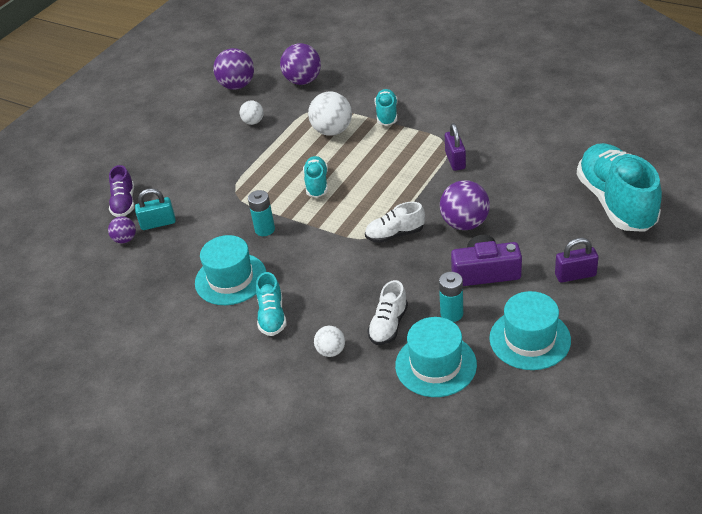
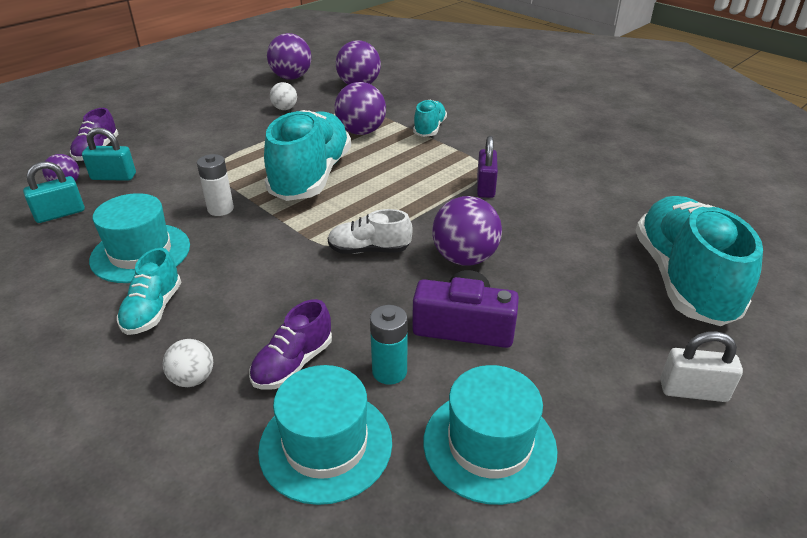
camera: 10 degrees right, 5 degrees down
turquoise battery [248,190,275,236] -> white battery [197,154,234,216]
turquoise shoe [303,156,328,198] -> turquoise shoe [264,110,351,201], size x2.02
white ball [308,92,352,136] -> purple ball [335,82,386,135]
white shoe [367,280,408,345] -> purple shoe [249,299,332,390]
purple padlock [555,238,599,283] -> none
none -> turquoise padlock [23,161,85,223]
none -> white padlock [660,331,743,402]

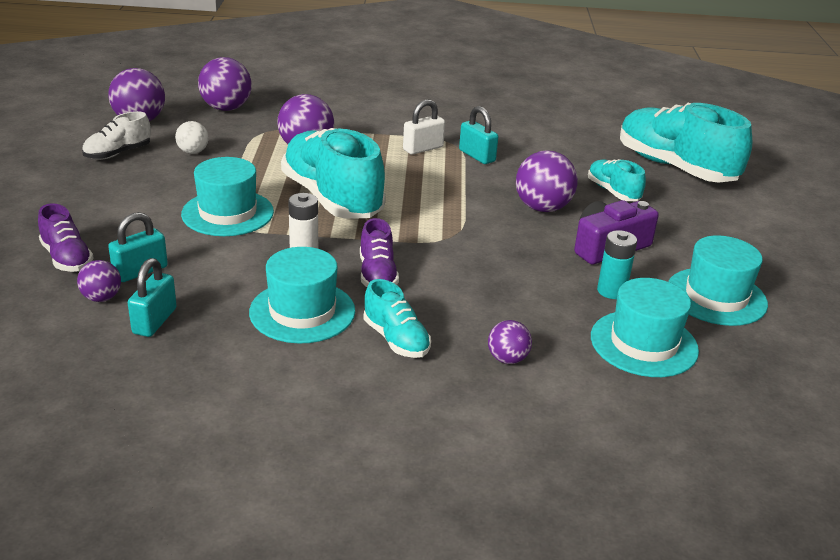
camera: 45 degrees left, 5 degrees down
white ball [163,339,213,387] -> purple ball [488,320,532,364]
purple shoe [249,299,332,390] -> purple shoe moved to [360,218,399,287]
white shoe [328,209,413,254] -> white shoe moved to [82,111,151,160]
turquoise shoe [413,100,447,137] -> turquoise shoe moved to [588,159,646,201]
purple padlock [477,136,498,198] -> turquoise padlock [459,106,498,164]
white padlock [660,331,743,402] -> white padlock moved to [403,100,445,155]
none -> turquoise hat [181,157,274,236]

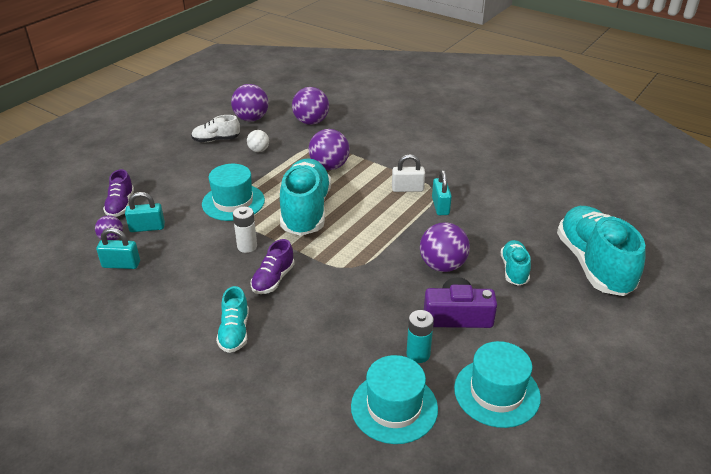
camera: 35 degrees right, 5 degrees up
turquoise padlock [128,258,177,337] -> turquoise padlock turned 45 degrees clockwise [96,228,140,269]
turquoise hat [249,247,355,344] -> none
purple ball [488,320,532,364] -> none

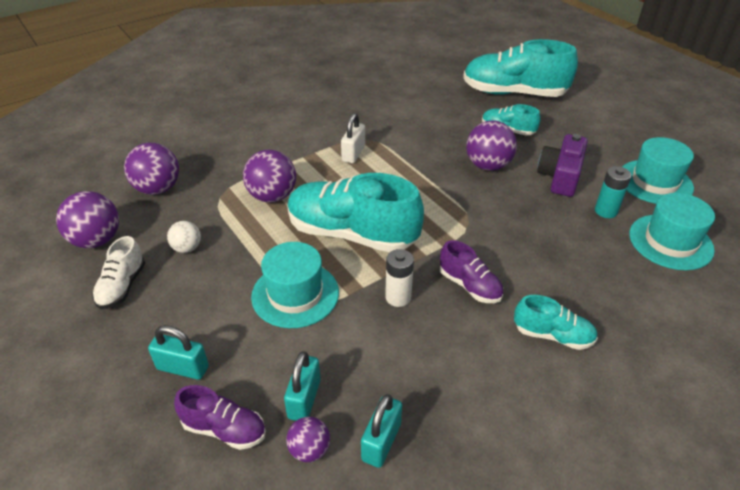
camera: 70 degrees left, 5 degrees up
turquoise padlock [432,170,452,215] -> turquoise padlock moved to [148,325,209,380]

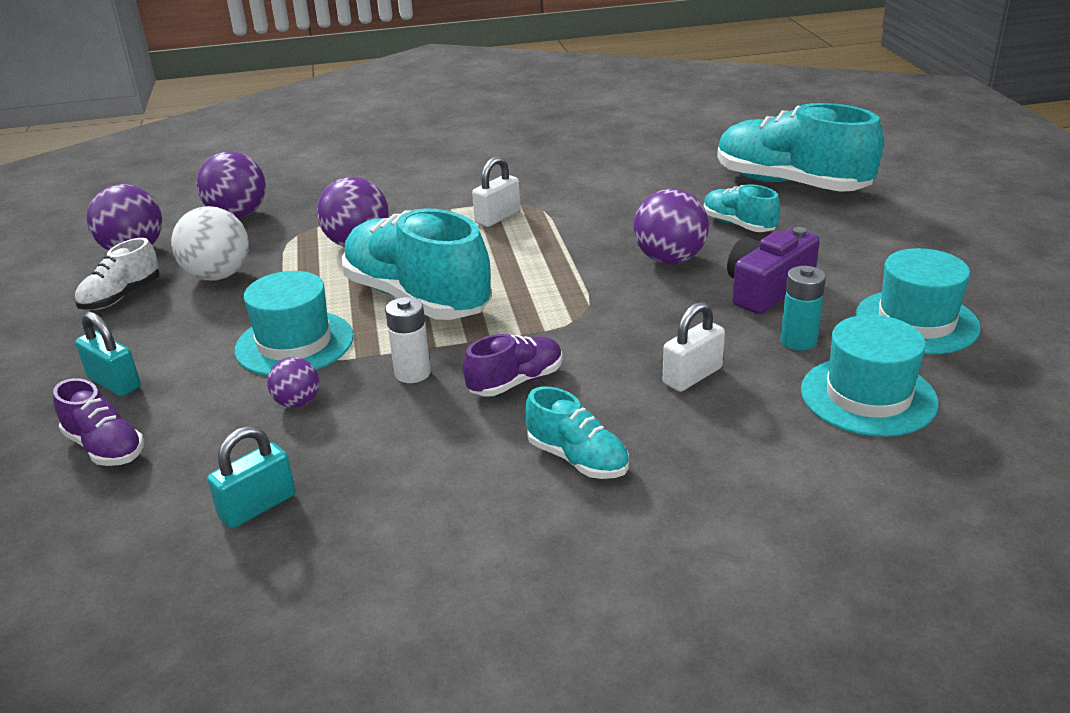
camera: 25 degrees right, 10 degrees down
white ball [167,221,201,253] -> white ball [171,206,249,281], size x1.77
turquoise padlock [284,351,321,421] -> none
purple ball [286,417,330,462] -> purple ball moved to [267,357,319,408]
purple shoe [440,240,503,303] -> purple shoe turned 105 degrees counterclockwise [463,334,563,396]
none -> white padlock [663,302,725,392]

